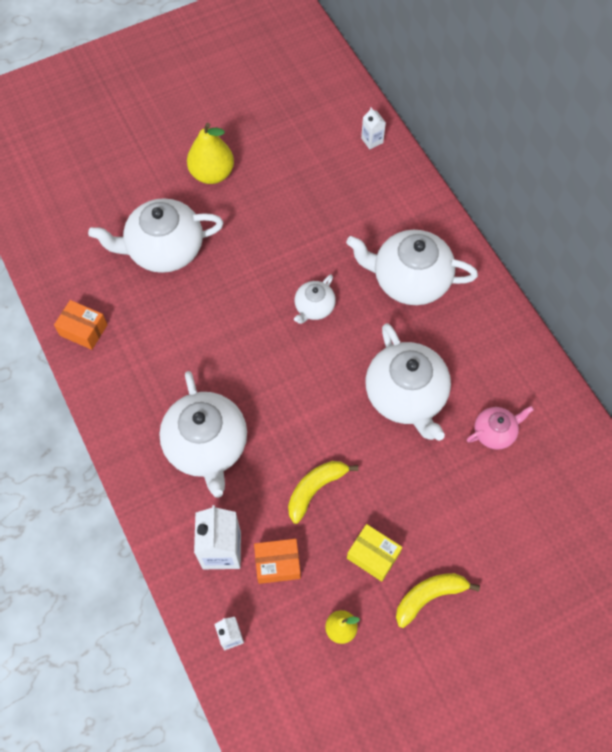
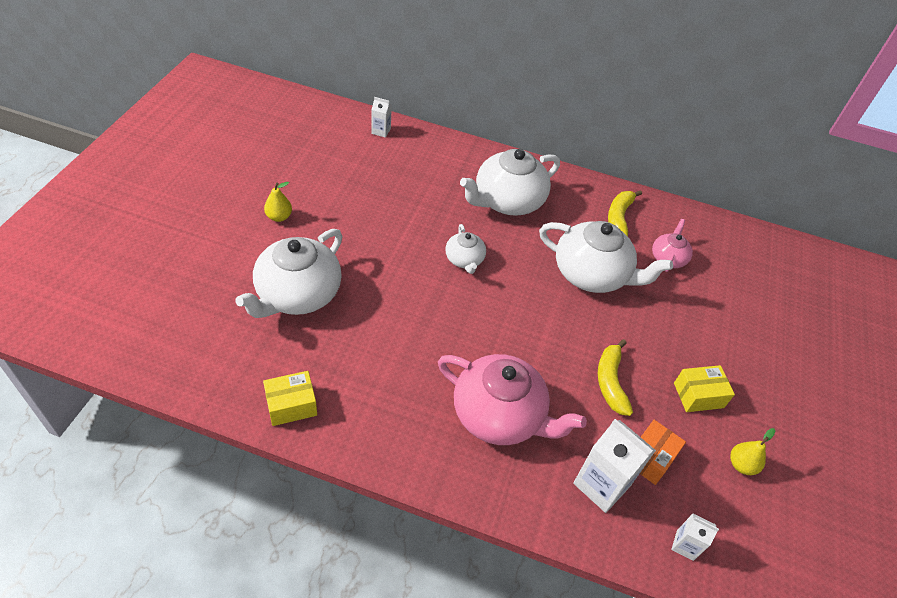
camera: 50 degrees left, 15 degrees down
orange box [54,300,107,350] -> yellow box [263,371,317,426]
white teapot [159,371,247,498] -> pink teapot [438,354,587,445]
yellow pear [187,123,234,184] -> yellow pear [264,182,292,222], size x0.56
yellow banana [396,573,480,628] -> yellow banana moved to [608,190,642,236]

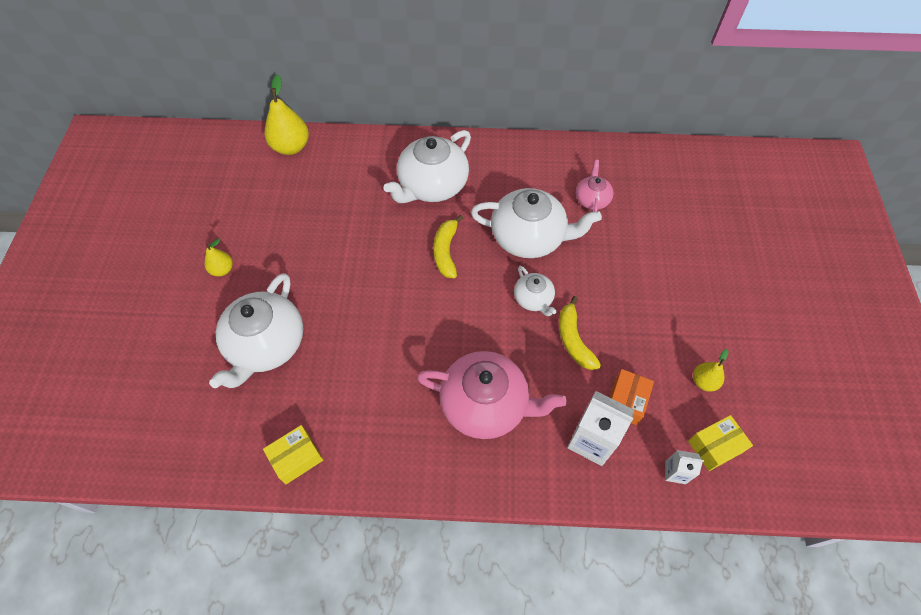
camera: 10 degrees left, 10 degrees up
white carton [371,97,392,138] -> yellow pear [265,74,309,155]
white teapot [445,224,486,274] -> white teapot moved to [514,266,557,316]
yellow banana [608,190,642,236] -> yellow banana moved to [433,215,463,278]
yellow box [674,365,735,412] -> yellow box moved to [688,415,753,471]

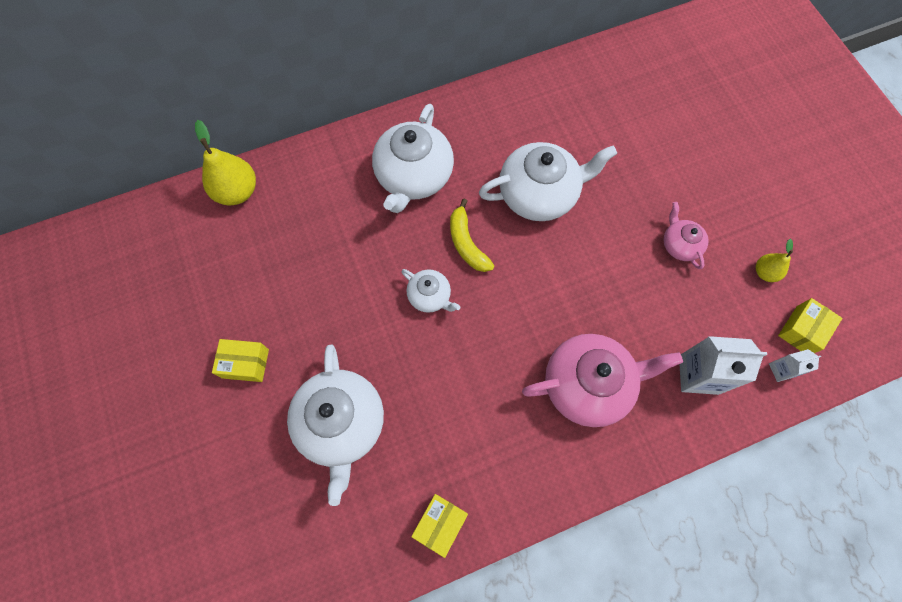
camera: 25 degrees left, 10 degrees up
yellow pear [204,239,233,276] -> yellow box [212,339,269,382]
white teapot [514,266,557,316] -> white teapot moved to [402,269,460,313]
yellow banana [559,296,601,370] -> none
pink teapot [576,160,613,212] -> pink teapot moved to [664,202,709,269]
orange box [610,369,654,425] -> none

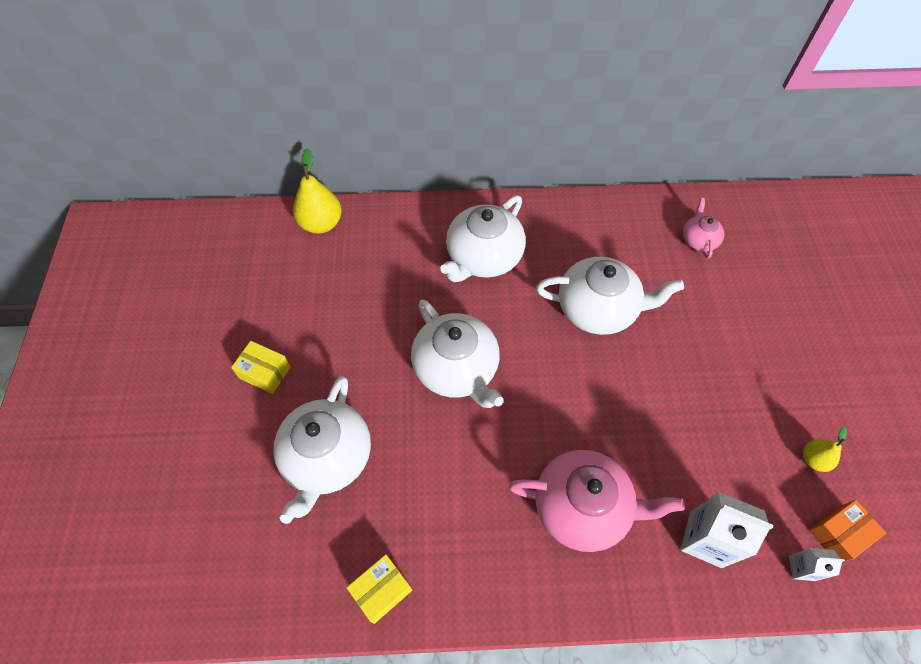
camera: 20 degrees right, 10 degrees down
white teapot [402,269,460,313] -> white teapot [411,300,504,408], size x1.95
yellow banana [450,198,494,272] -> none
pink teapot [664,202,709,269] -> pink teapot moved to [683,198,724,259]
yellow box [778,298,843,353] -> orange box [809,500,886,562]

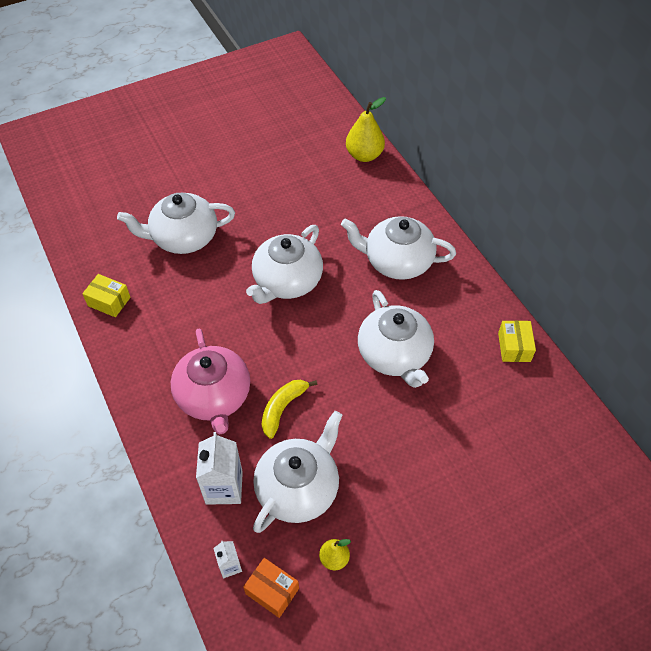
camera: 65 degrees right, 5 degrees down
yellow box [231,341,291,394] -> yellow box moved to [498,321,536,362]
pink teapot [683,198,724,259] -> none
none -> white teapot [253,411,342,533]
none -> yellow banana [262,380,317,439]

